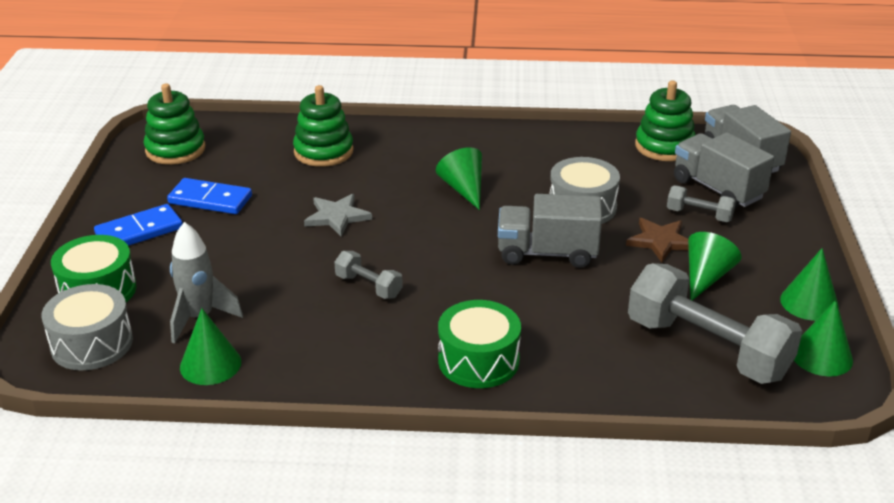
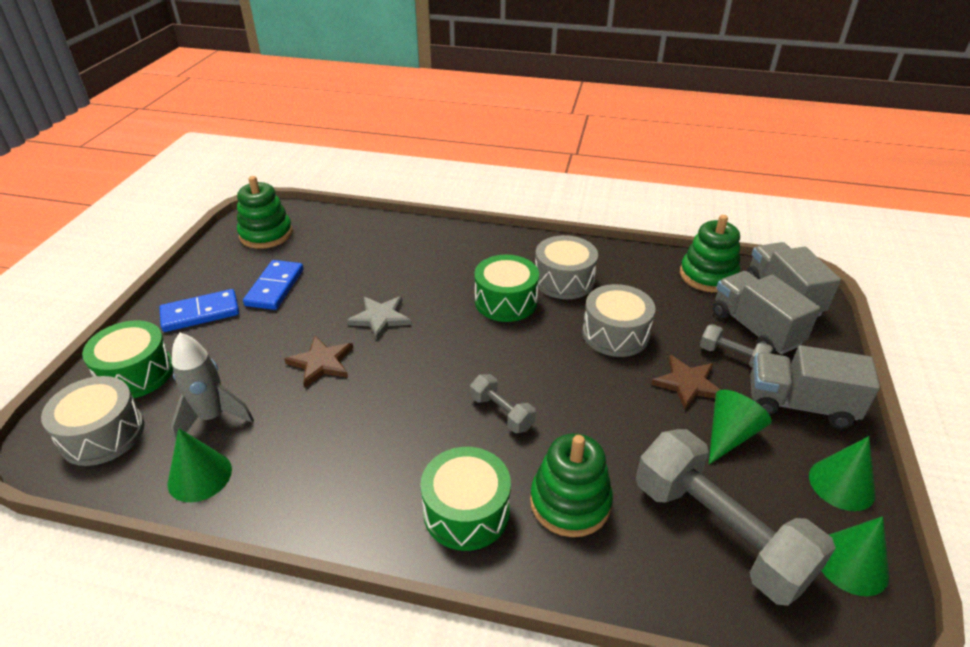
camera: 10 degrees right, 5 degrees up
blue domino [167,178,252,214] -> blue domino turned 75 degrees clockwise [243,260,304,310]
green stacking toy [293,85,353,167] -> green stacking toy moved to [530,433,613,537]
grey dumbbell [334,251,403,299] -> grey dumbbell moved to [470,374,536,433]
green cone [436,147,482,210] -> green drum [474,255,539,322]
grey truck [498,194,602,268] -> grey truck moved to [750,345,880,429]
none -> brown star [284,336,353,388]
none -> grey drum [535,235,598,299]

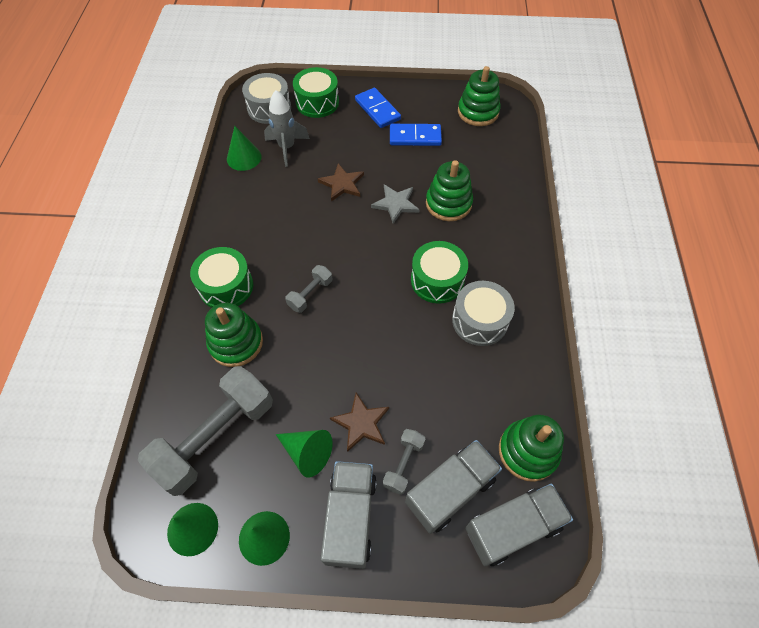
camera: 80 degrees right, 20 degrees up
grey drum [582,284,656,357] -> none
none -> green stacking toy [426,160,473,221]

